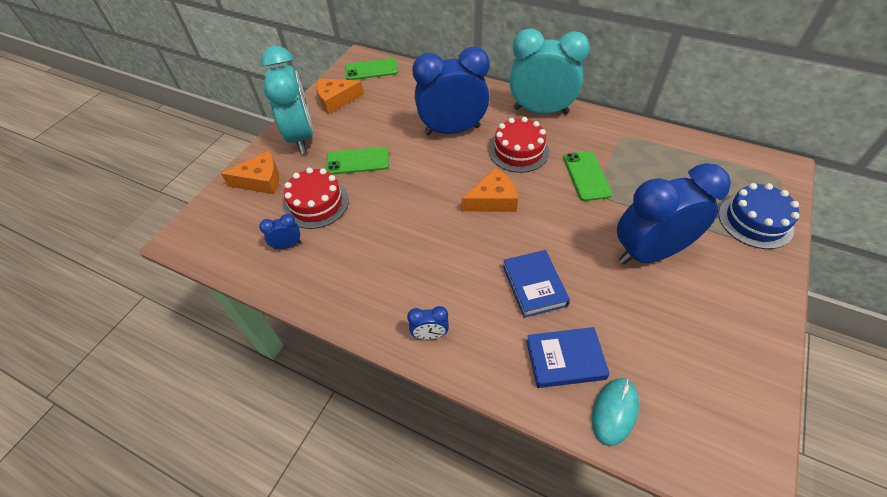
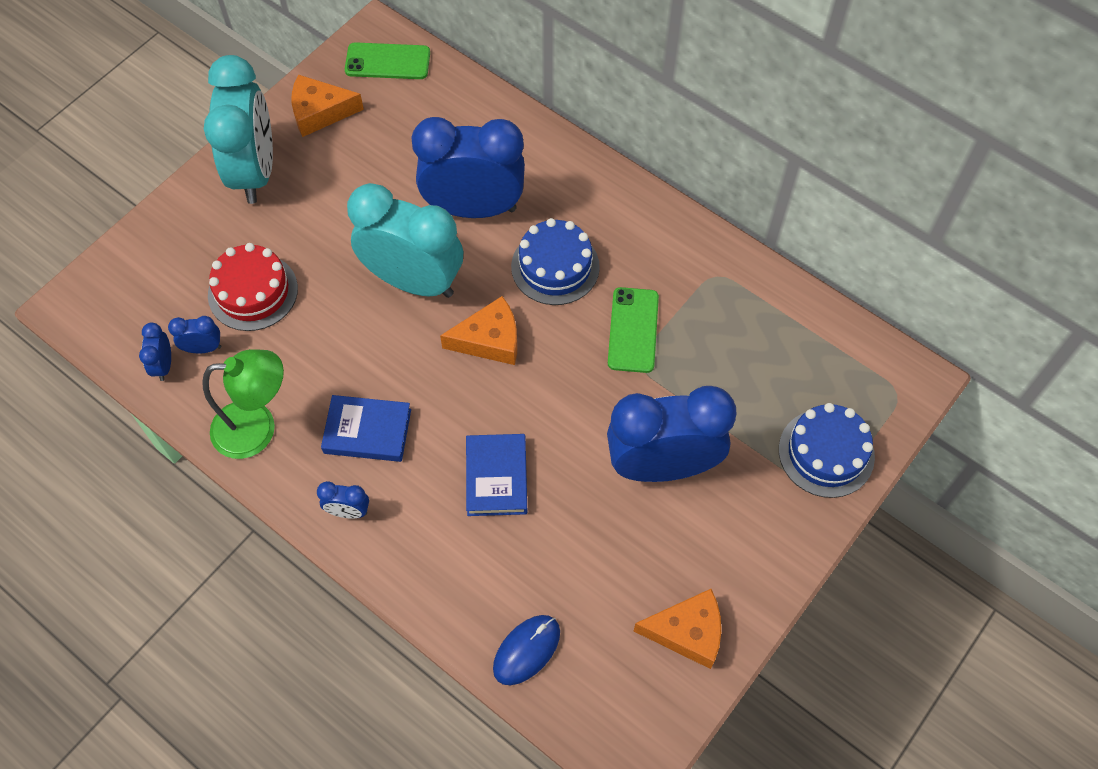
camera: 10 degrees right, 10 degrees up
orange cheese [221,151,279,194] -> orange cheese moved to [634,589,721,669]
green phone [326,147,389,175] -> none
red cake [489,117,549,173] -> blue cake [511,218,600,305]
turquoise clock [510,28,590,114] -> turquoise clock moved to [347,183,463,298]
blue book [526,327,610,388] -> blue book moved to [321,395,411,462]
turquoise mouse [592,378,639,446] -> blue mouse [493,615,560,685]
none -> blue clock [139,323,171,381]
none -> green lamp [202,349,284,459]

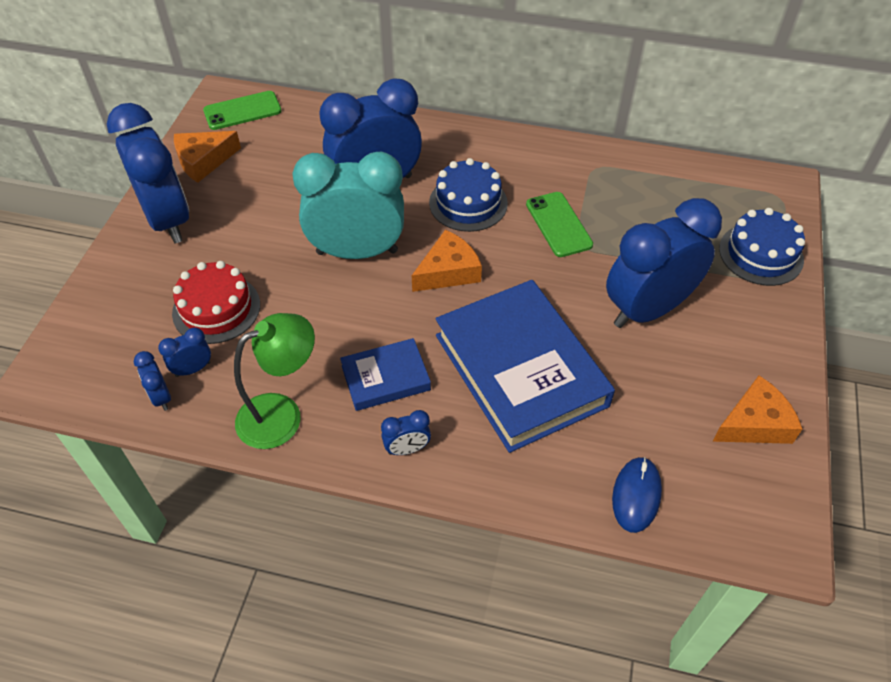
camera: 25 degrees left, 10 degrees down
turquoise clock [204,55,273,204] -> blue clock [107,103,189,243]
blue book [466,434,527,516] -> blue book [436,280,615,453], size x2.02

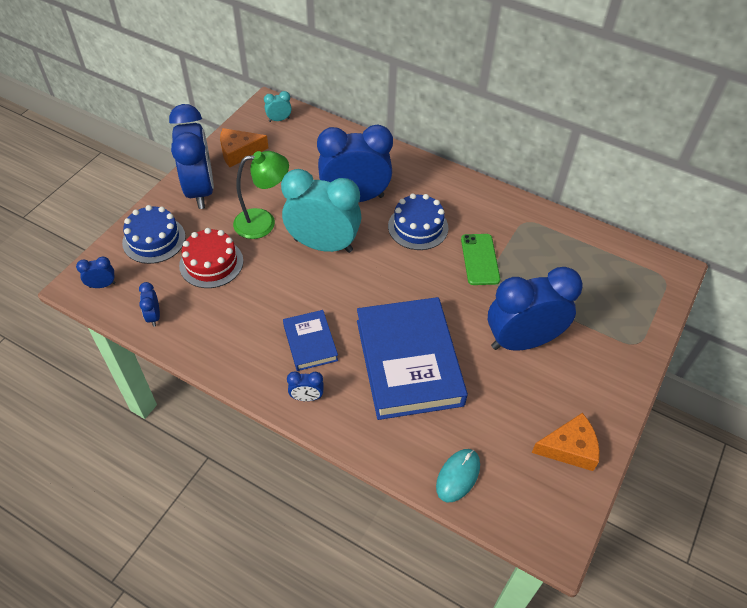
camera: 15 degrees right, 0 degrees up
blue clock [158,327,211,377] -> blue clock moved to [76,257,115,288]
green phone [203,91,281,130] -> turquoise clock [264,91,292,122]
green lamp [234,313,315,449] -> green lamp moved to [233,151,289,239]
blue book [340,338,431,411] -> blue book turned 75 degrees clockwise [283,310,338,371]
orange cheese [412,230,482,292] -> none
blue mouse [612,457,662,533] -> turquoise mouse [436,449,480,502]
blue cake [719,208,805,286] -> blue cake moved to [122,205,186,264]

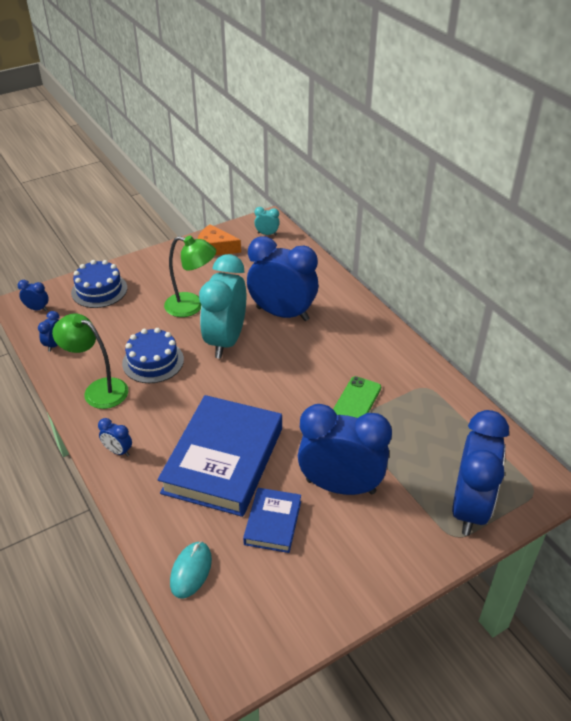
camera: 30 degrees right, 10 degrees down
blue clock [169,104,214,209] -> blue clock moved to [452,410,509,536]
red cake [179,228,243,288] -> none
turquoise clock [281,169,361,253] -> turquoise clock turned 120 degrees counterclockwise [199,254,246,359]
blue book [283,310,338,371] -> blue book moved to [243,488,301,553]
blue cake [388,194,448,250] -> blue cake moved to [122,328,184,383]
turquoise mouse [436,449,480,502] -> turquoise mouse turned 45 degrees counterclockwise [170,541,212,599]
orange cheese [532,413,600,471] -> none
none -> green lamp [52,314,128,409]

